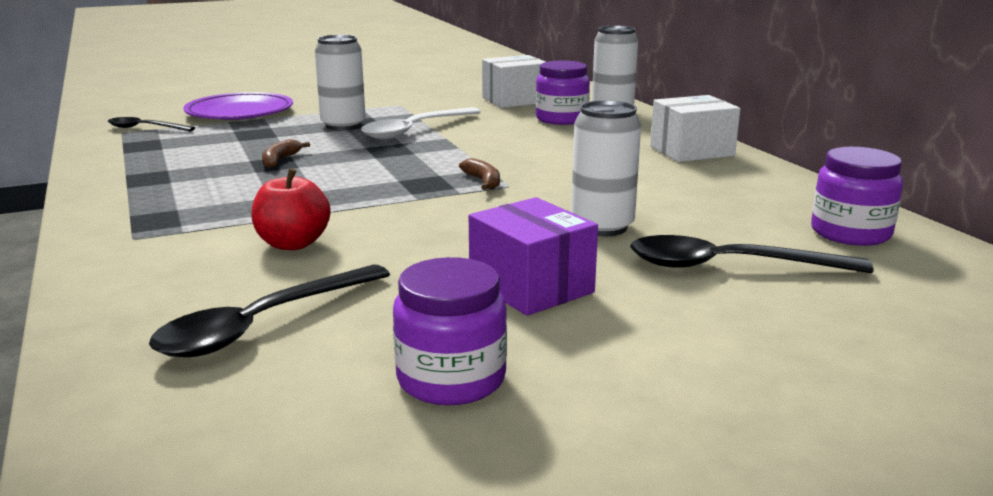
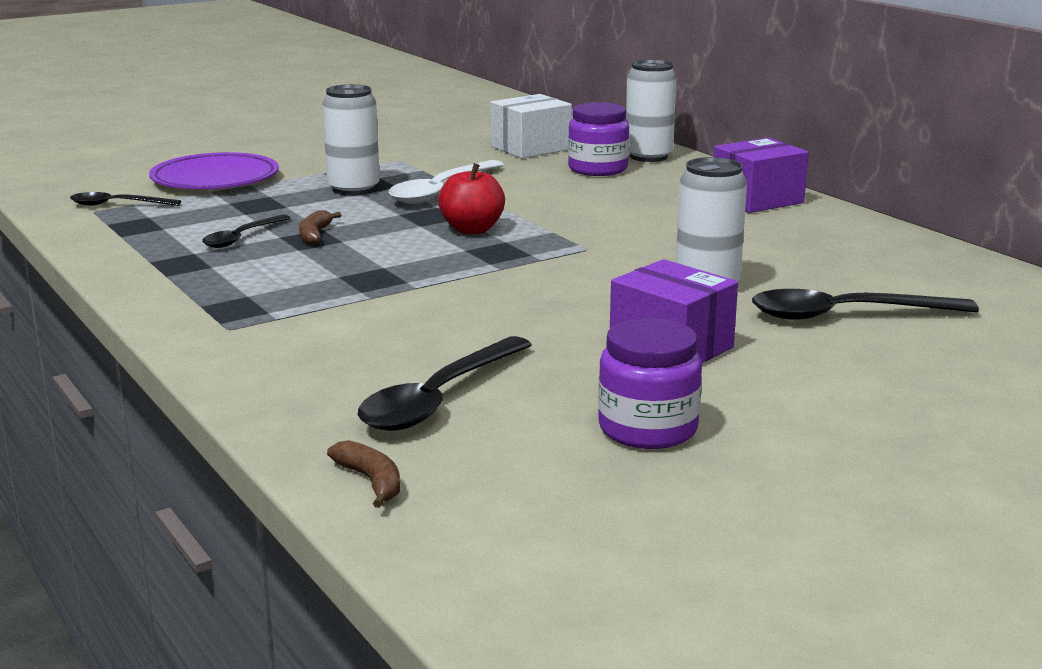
camera: 10 degrees left, 0 degrees up
red apple [251,168,331,250] -> red apple moved to [438,163,505,234]
brown banana [459,158,500,190] -> brown banana moved to [327,440,400,508]
white box [650,95,740,162] -> purple box [714,138,809,213]
purple jar [811,147,903,246] -> none
none -> black spoon [202,214,290,248]

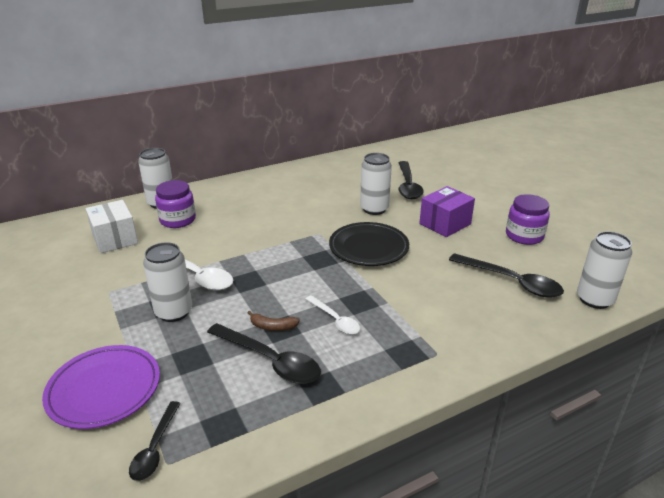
camera: 85 degrees left, 10 degrees up
black spoon [202,214,290,248] -> black spoon [207,323,321,384], size x1.65
brown banana [327,440,400,508] -> white can [577,231,632,309]
red apple [438,163,505,234] -> none
purple box [714,138,809,213] -> none
none -> white spoon [305,295,360,334]
none -> black plate [329,222,409,266]

